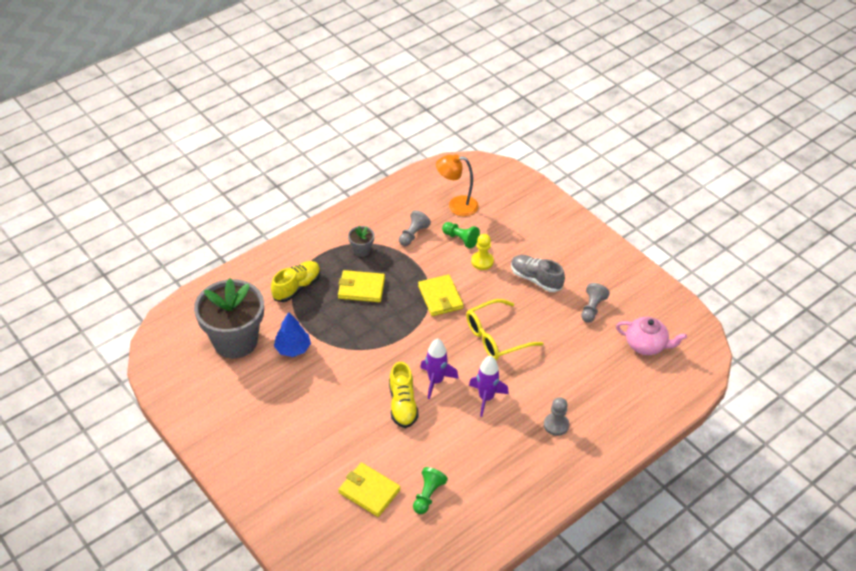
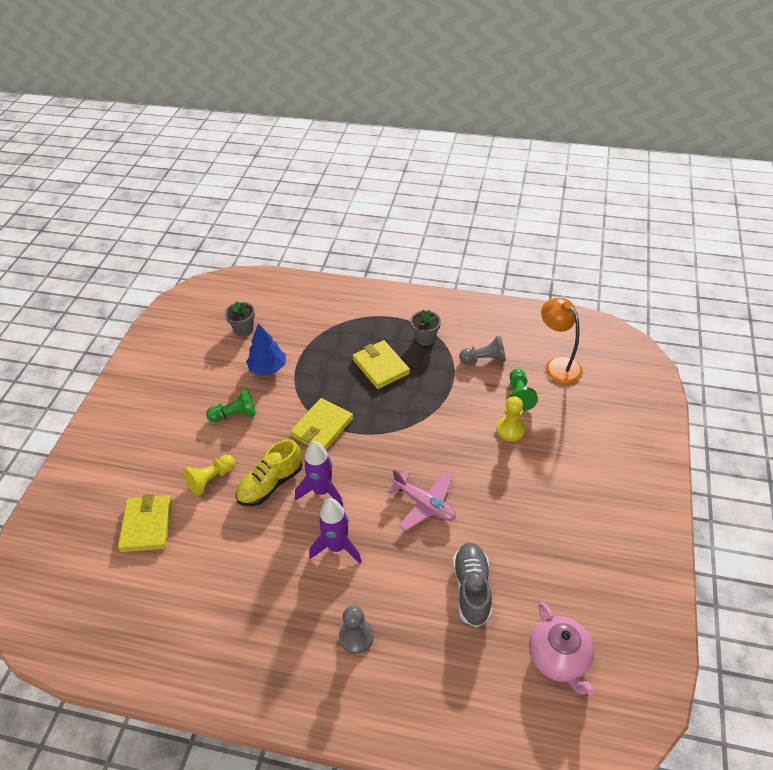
camera: 55 degrees right, 0 degrees up
grey flower pot [194,278,264,359] -> grey flower pot [225,301,255,336], size x0.42
yellow shoe [271,261,321,302] -> none
green pawn [413,467,448,514] -> green pawn moved to [206,389,256,422]
yellow wallet [418,274,463,316] -> yellow wallet moved to [290,398,353,450]
yellow glasses [466,299,543,360] -> pink plane [387,469,456,531]
grey shoe [511,255,565,292] -> grey shoe moved to [453,542,492,627]
grey pawn [581,283,609,323] -> none
none -> yellow pawn [183,455,235,496]

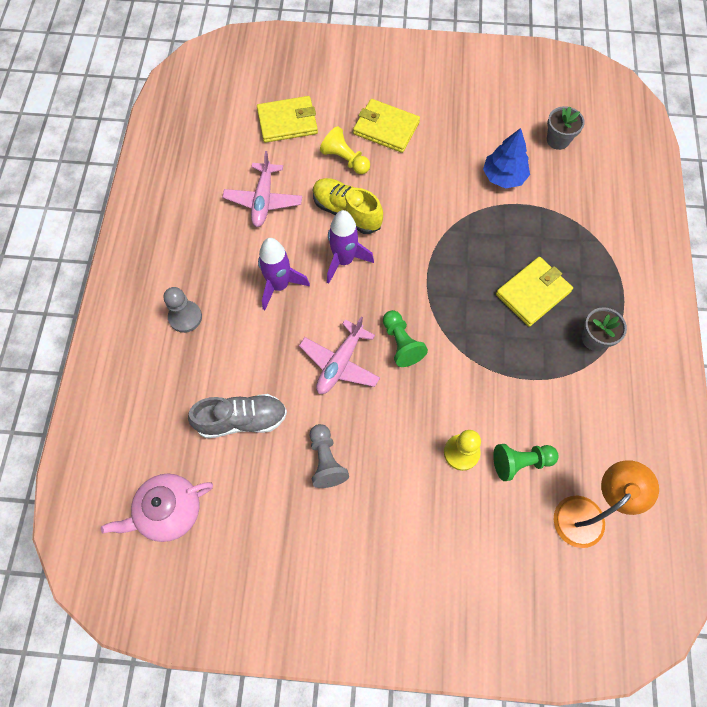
camera: 80 degrees right, 20 degrees up
green pawn [206,389,256,422] -> green pawn moved to [383,310,428,367]
yellow wallet [290,398,353,450] -> yellow wallet moved to [353,99,420,153]
grey pawn [459,336,506,364] -> grey pawn moved to [310,424,349,488]
none -> pink plane [222,151,302,227]

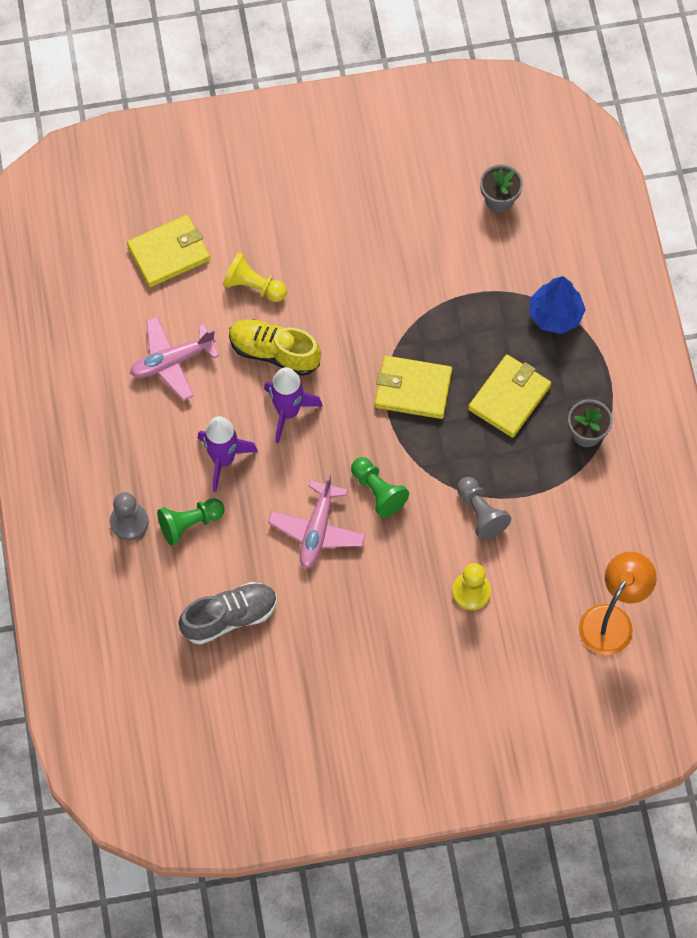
camera: 15 degrees left, 0 degrees up
pink teapot [101,473,213,542] -> none
pink plane [222,151,302,227] -> pink plane turned 75 degrees clockwise [130,316,219,400]
grey pawn [310,424,349,488] -> grey pawn moved to [457,477,511,540]
yellow wallet [353,99,420,153] -> yellow wallet moved to [375,356,452,419]
blue tree [483,128,530,189] -> blue tree moved to [530,276,586,334]
green pawn [493,444,558,481] -> green pawn moved to [157,498,225,545]

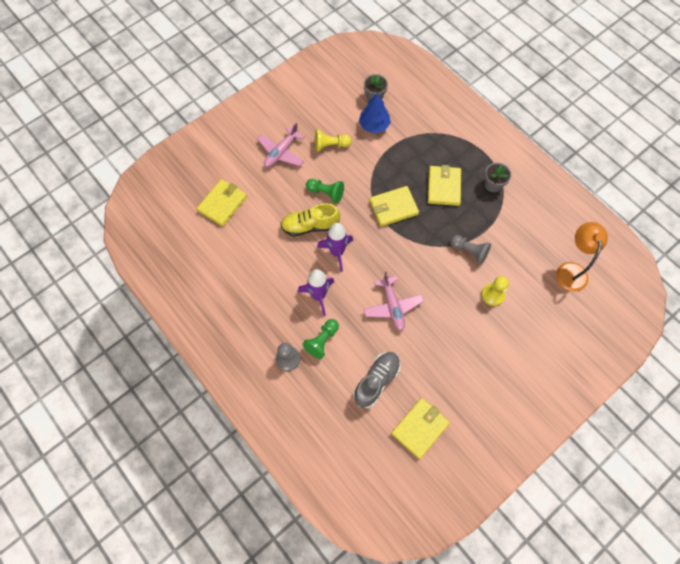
camera: 30 degrees left, 0 degrees up
pink plane [130,316,219,400] -> pink plane moved to [257,123,305,167]
yellow pawn [223,252,287,302] -> yellow pawn moved to [315,129,351,152]
green pawn [351,457,409,518] -> green pawn moved to [306,179,344,203]
blue tree [530,276,586,334] -> blue tree moved to [359,93,391,133]
none -> yellow wallet [391,398,450,459]

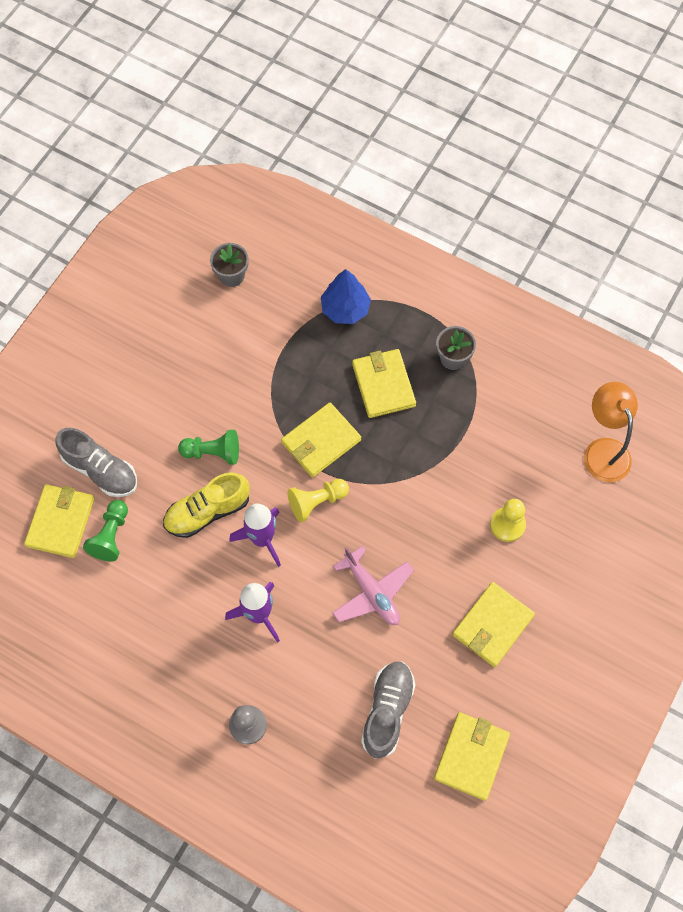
camera: 20 degrees left, 0 degrees up
pink plane [257,123,305,167] -> none
green pawn [302,319,339,359] -> green pawn moved to [83,500,128,561]
yellow pawn [315,129,351,152] -> yellow pawn moved to [288,479,349,522]
blue tree [359,93,391,133] -> blue tree moved to [321,269,371,324]
grey pawn [450,235,491,265] -> none
none -> grey shoe [56,428,137,497]
none -> yellow wallet [452,582,535,667]

